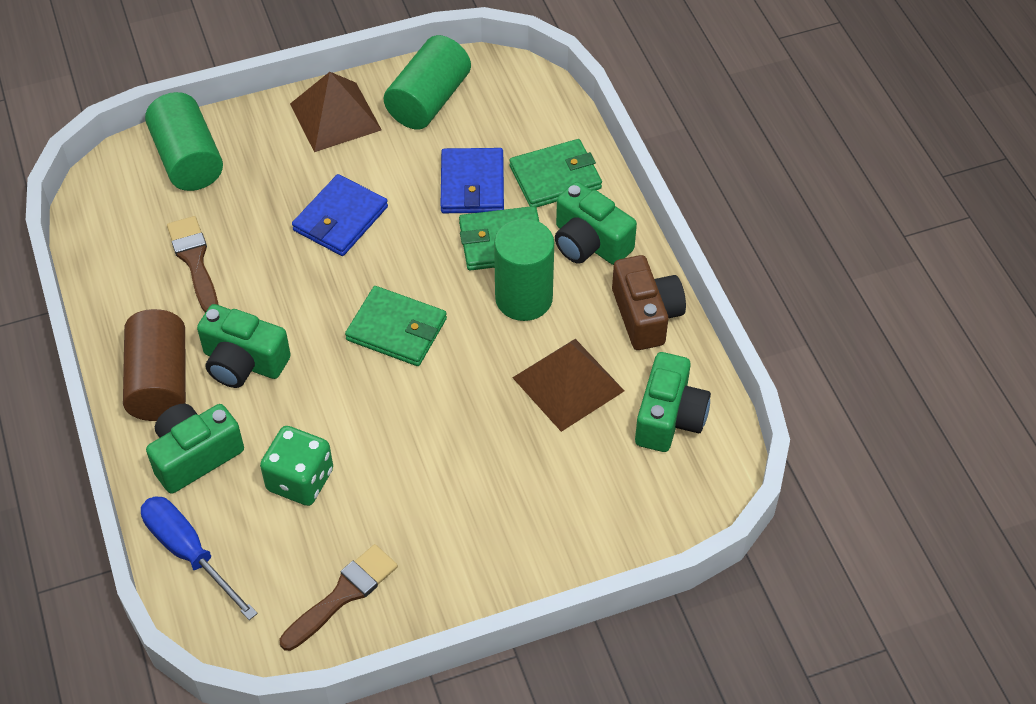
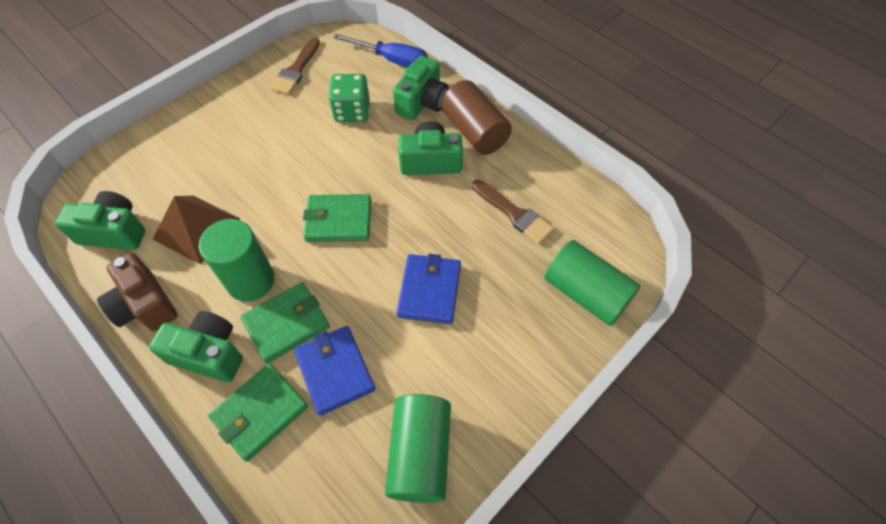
camera: 155 degrees right, 5 degrees up
brown pyramid [290,72,382,152] -> none
green camera [635,352,711,452] -> green camera turned 105 degrees clockwise [55,191,146,250]

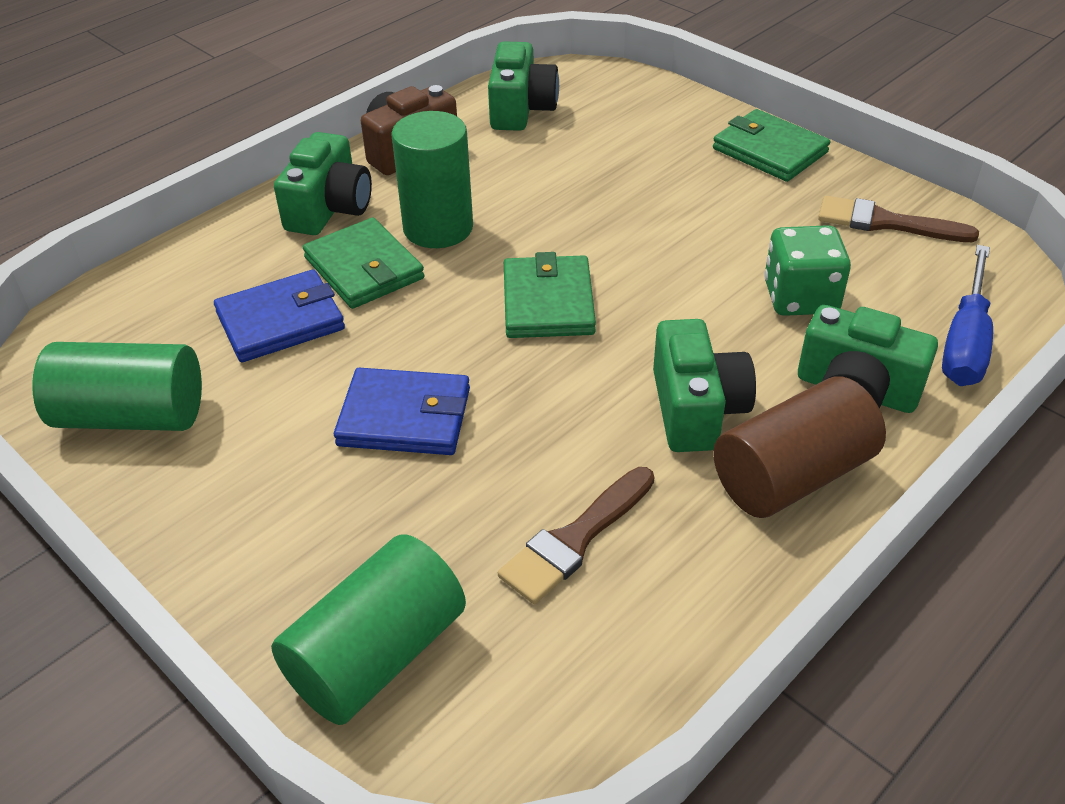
camera: 90 degrees right, 15 degrees down
brown pyramid [153,196,240,264] -> none
green wallet [208,364,308,462] -> green wallet moved to [713,109,831,182]

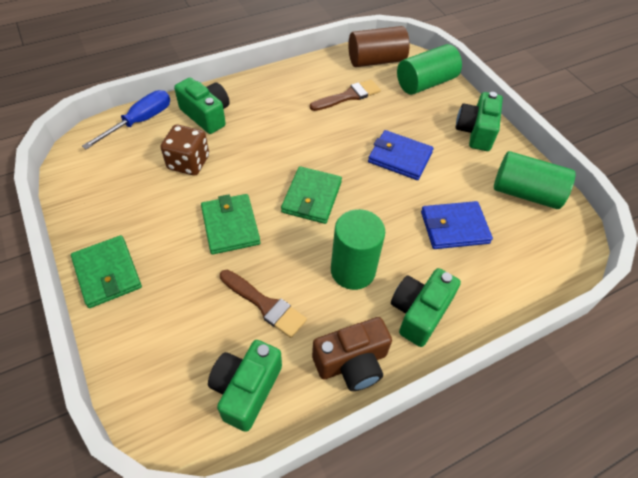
camera: 165 degrees left, 10 degrees up
green wallet [303,218,424,309] -> green wallet moved to [201,194,260,255]
green camera [653,319,756,452] -> green camera moved to [456,92,503,151]
brown cylinder [713,377,886,518] -> brown cylinder moved to [348,26,410,67]
green dice [764,225,851,316] -> brown dice [161,125,209,176]
brown brush [818,196,979,242] -> brown brush moved to [220,270,307,338]

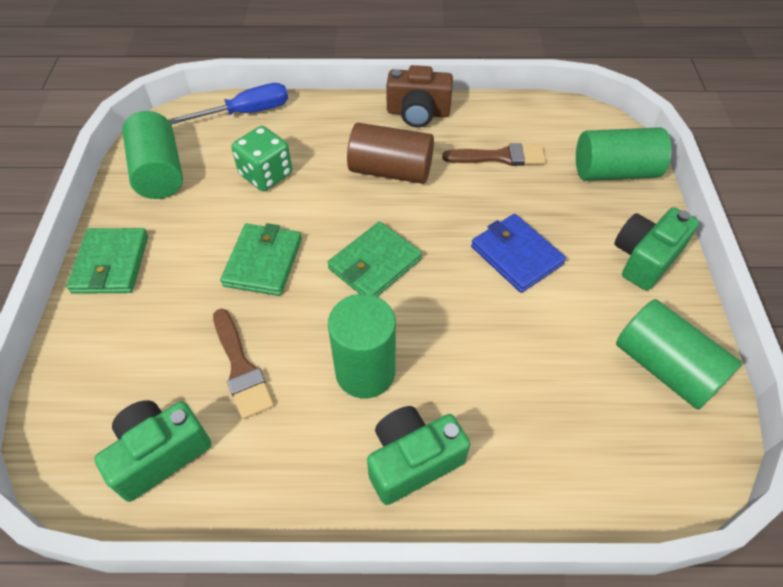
camera: 30 degrees right, 0 degrees up
brown dice [161,125,209,176] -> green dice [231,126,292,191]
green camera [174,78,230,134] -> none
brown camera [312,317,392,391] -> brown camera moved to [386,65,453,127]
brown cylinder [348,26,410,67] -> brown cylinder moved to [347,123,434,184]
blue wallet [421,201,493,249] -> none
none -> green cylinder [122,111,183,199]

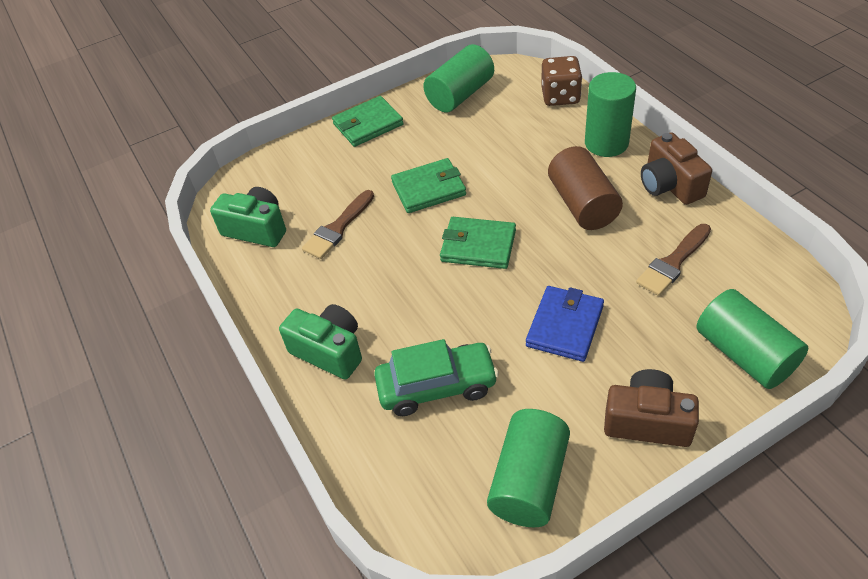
camera: 65 degrees right, 5 degrees down
blue screwdriver [168,83,288,125] -> brown dice [541,56,582,106]
green dice [231,126,292,191] -> none
green cylinder [328,294,396,398] -> green cylinder moved to [585,72,636,157]
brown brush [442,143,546,166] -> brown brush turned 75 degrees clockwise [636,224,711,296]
green camera [614,207,699,291] -> brown camera [604,369,699,447]
none -> green car [374,339,499,416]

